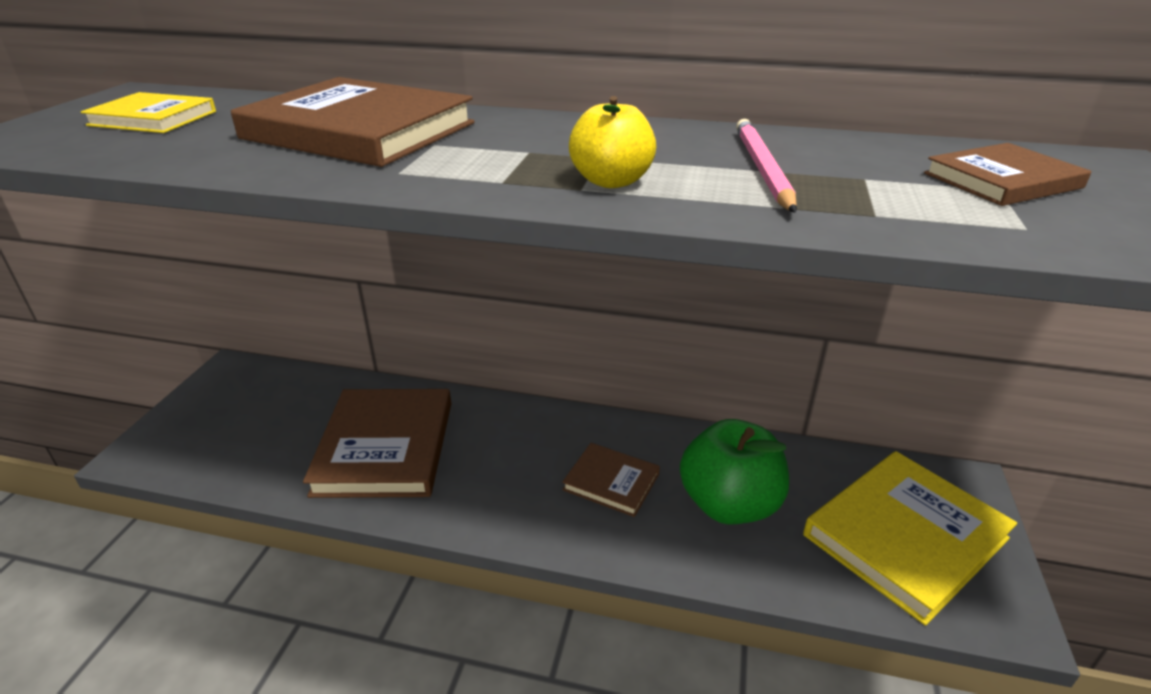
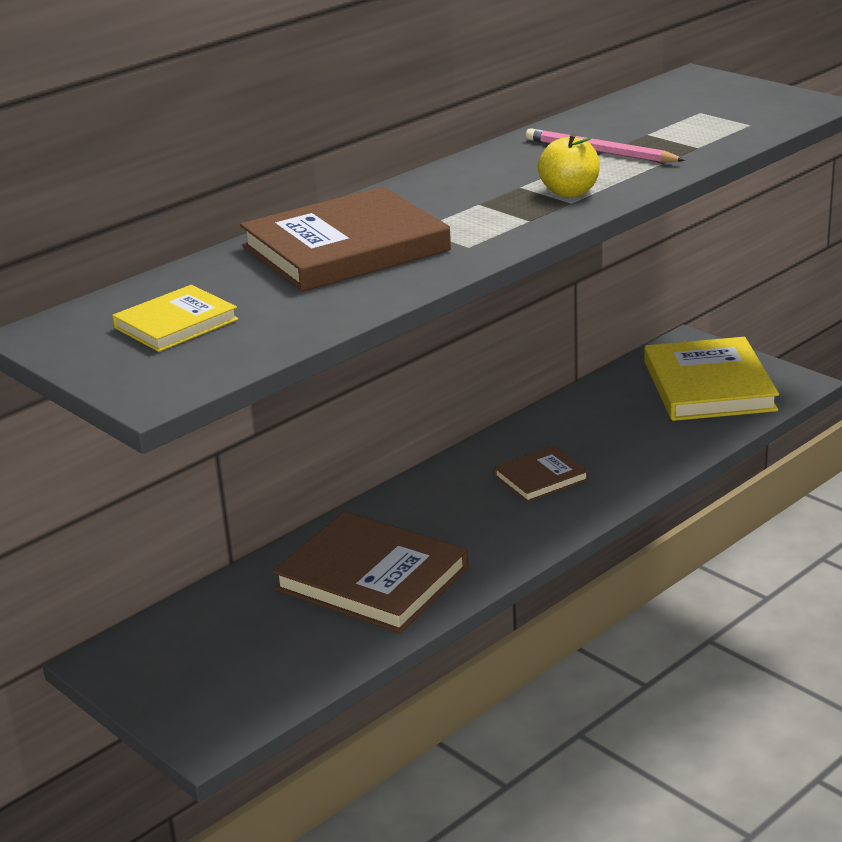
camera: 55 degrees left, 5 degrees down
green apple [680,419,789,525] -> none
brown book [924,143,1091,206] -> none

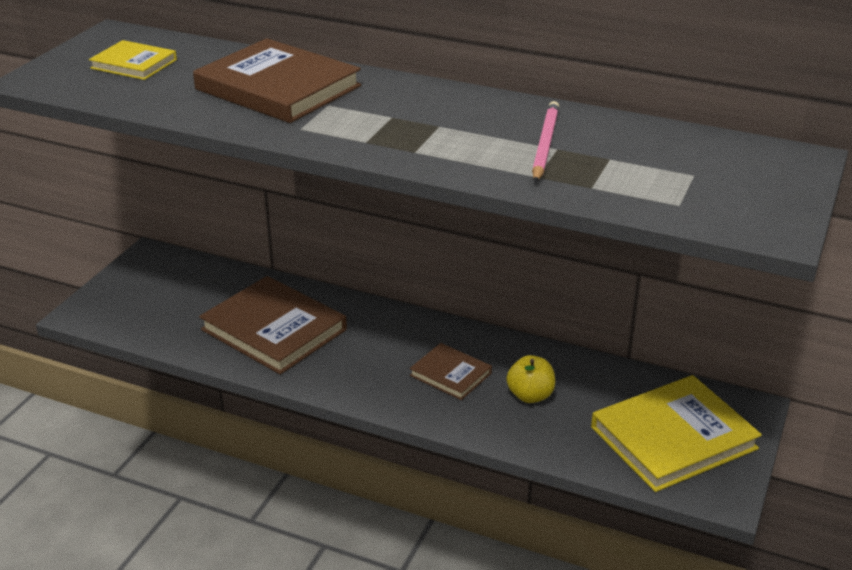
camera: 65 degrees right, 5 degrees up
brown book [272,511,468,633] -> brown book turned 60 degrees counterclockwise [199,276,347,374]
yellow apple [538,134,600,197] -> yellow apple moved to [506,355,555,403]

